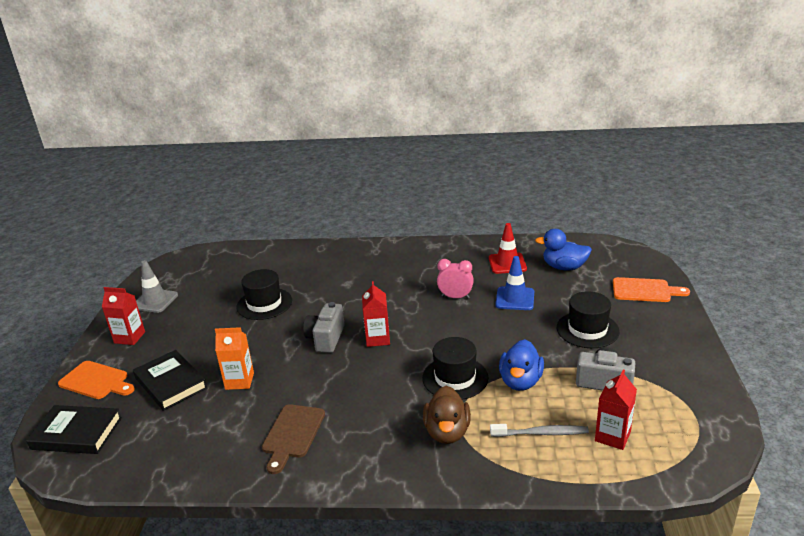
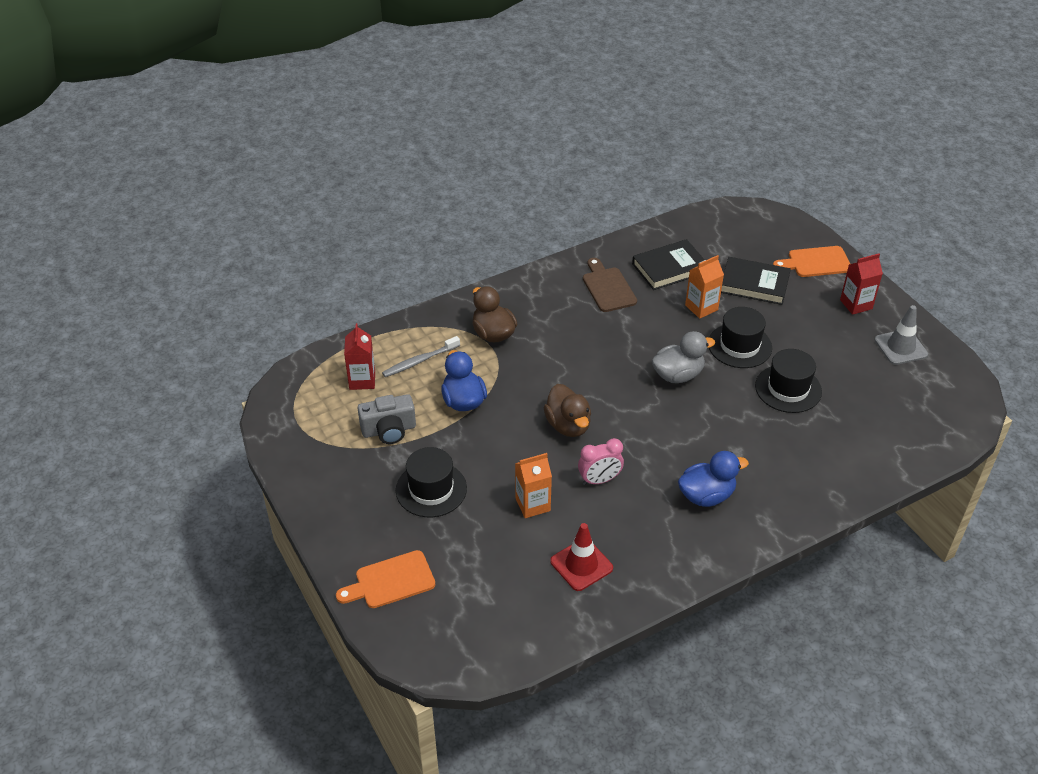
camera: 145 degrees right, 15 degrees up
black book [26,405,122,454] -> black book moved to [632,239,705,290]
grey camera [303,302,345,353] -> grey duck [652,331,715,383]
red carton [362,281,390,347] -> none
black hat [422,337,488,400] -> black hat moved to [709,307,772,368]
blue traffic cone [495,256,534,310] -> orange carton [515,453,552,518]
blue duck [535,229,592,271] -> blue duck moved to [678,451,749,507]
none -> brown duck [543,384,591,437]

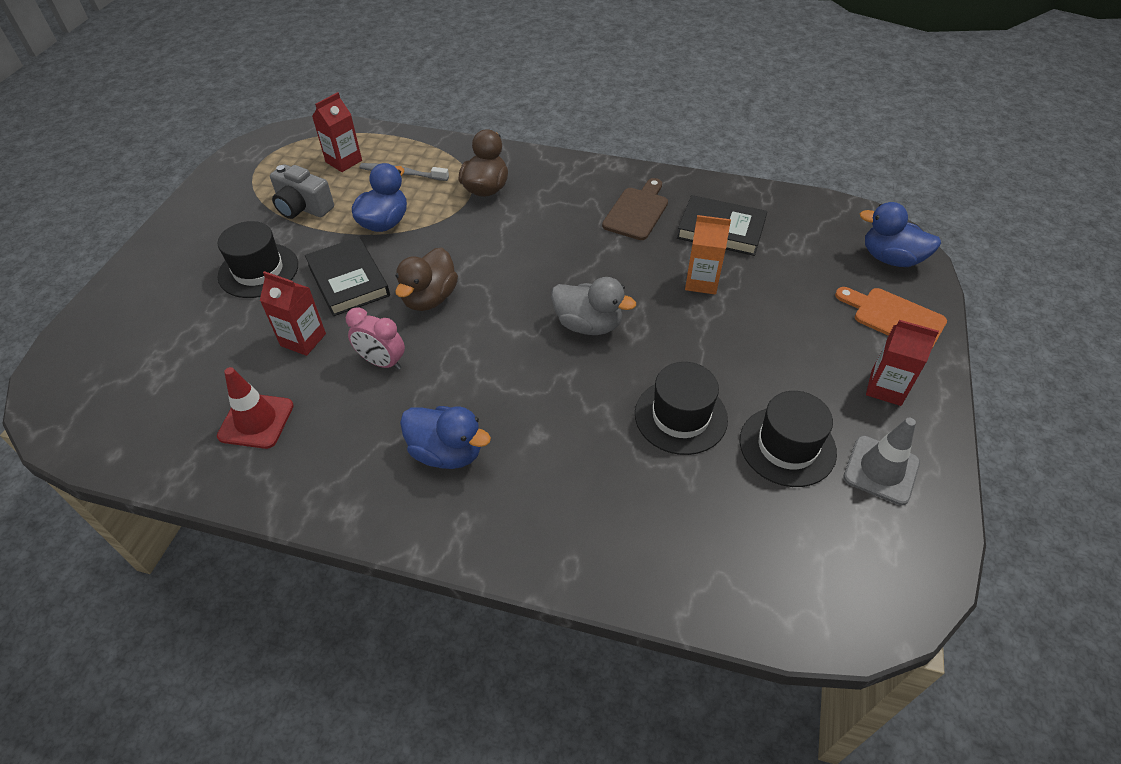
camera: 45 degrees right, 5 degrees up
orange cutting board [336,550,435,608] -> none
orange carton [515,453,552,518] -> red carton [260,271,326,356]
black hat [709,307,772,368] -> black hat moved to [740,391,837,487]
black book [721,257,791,305] -> black book moved to [305,237,390,316]
none -> blue duck [860,202,941,267]

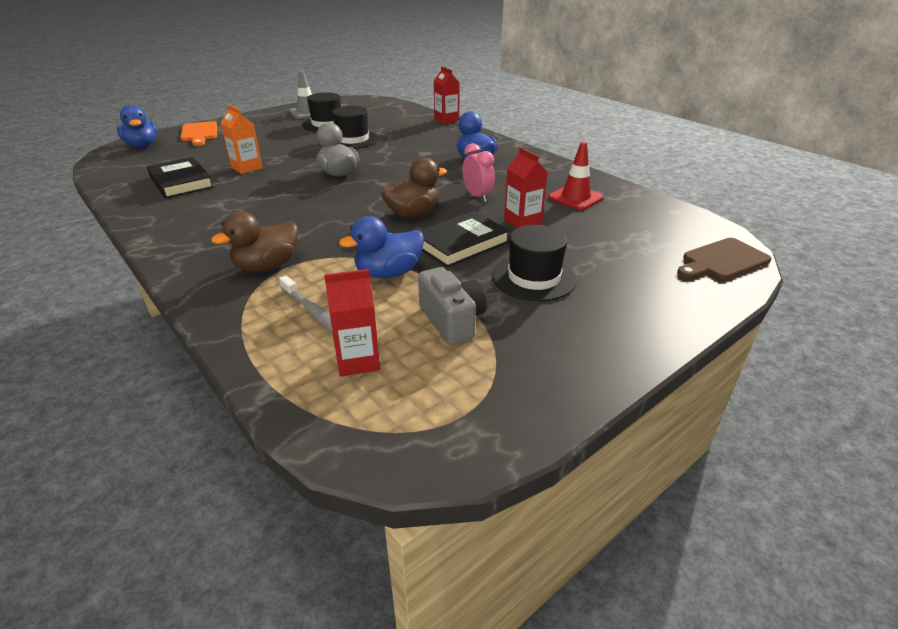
camera: 145 degrees left, 15 degrees down
black book [305,237,390,316] -> black book turned 45 degrees clockwise [418,211,510,267]
brown cutting board [602,178,668,240] -> brown cutting board moved to [677,238,771,280]
red carton [866,320,939,406] -> red carton moved to [434,66,460,124]

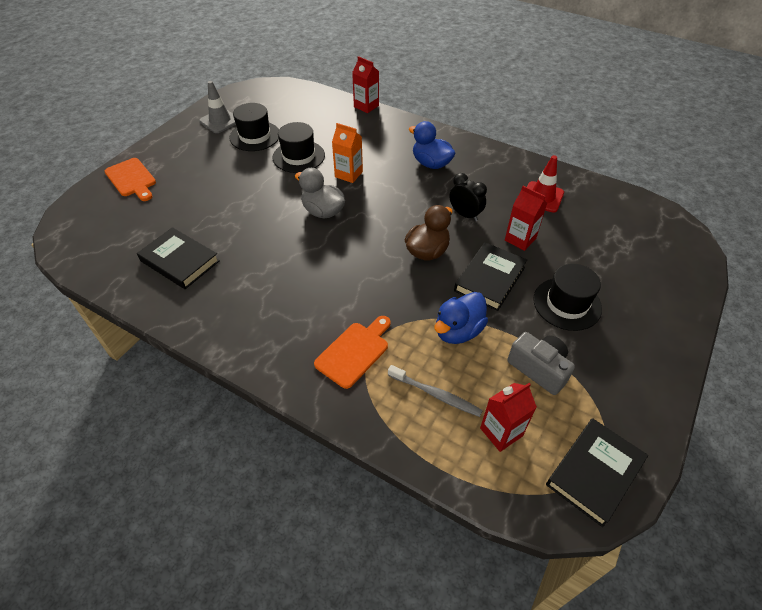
camera: 20 degrees left, 15 degrees up
blue duck [117,105,158,147] -> none
brown duck [211,211,298,272] -> orange cutting board [314,316,391,389]
orange carton [221,104,262,174] -> orange carton moved to [332,123,363,183]
pink clock [462,143,495,202] -> black clock [449,173,487,221]
brown cutting board [677,238,771,280] -> none
none -> black book [546,418,648,527]

